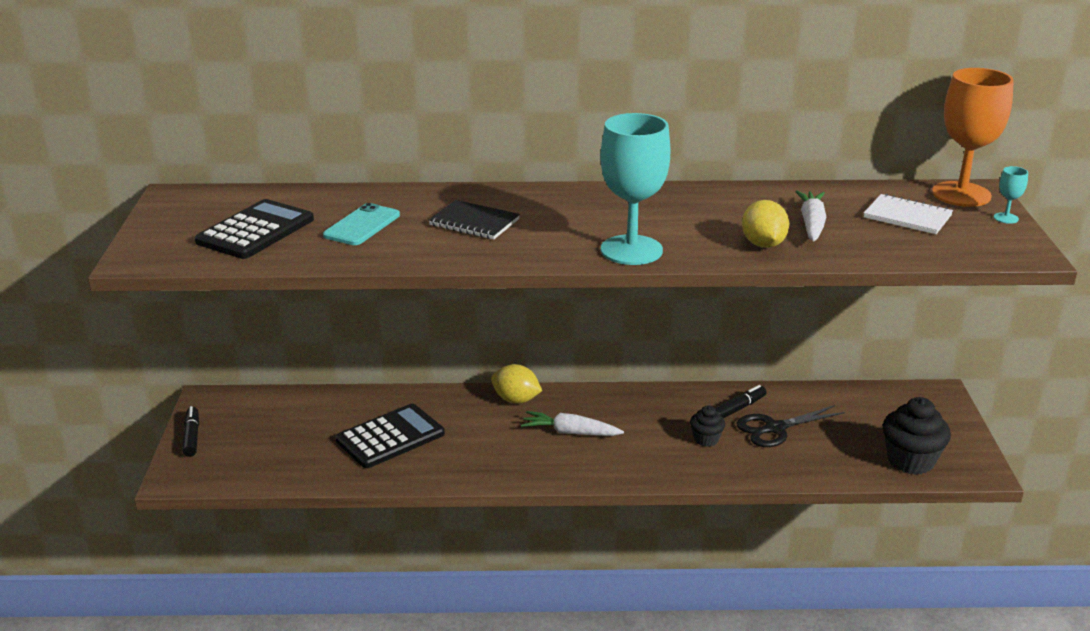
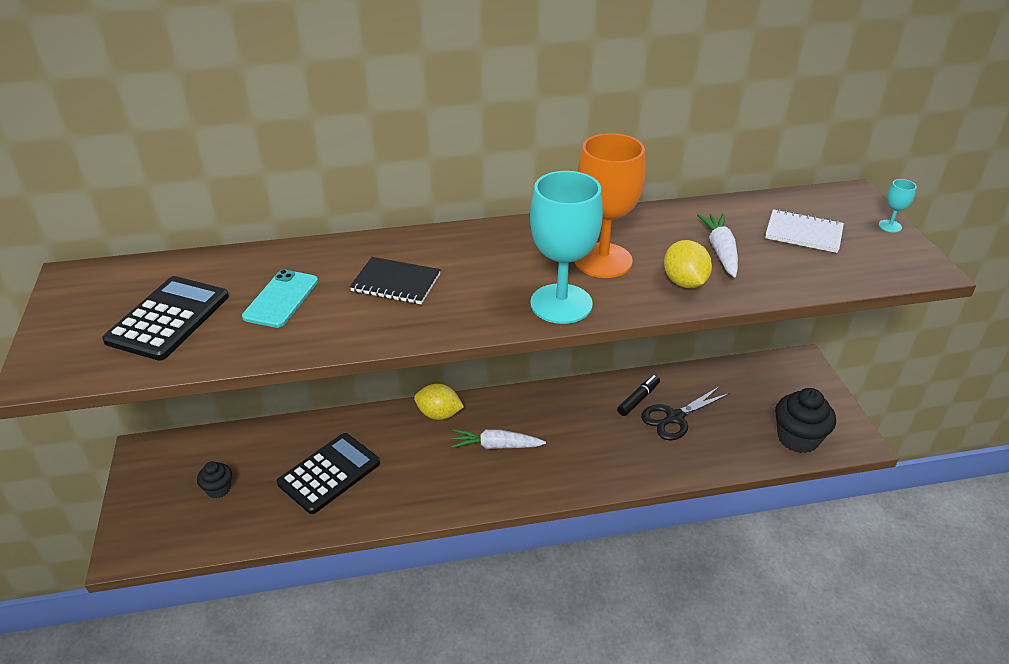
camera: 10 degrees left, 10 degrees up
black marker [182,406,199,457] -> none
black cupcake [690,405,725,447] -> black cupcake moved to [197,461,232,498]
orange goblet [932,68,1014,207] -> orange goblet moved to [574,133,646,278]

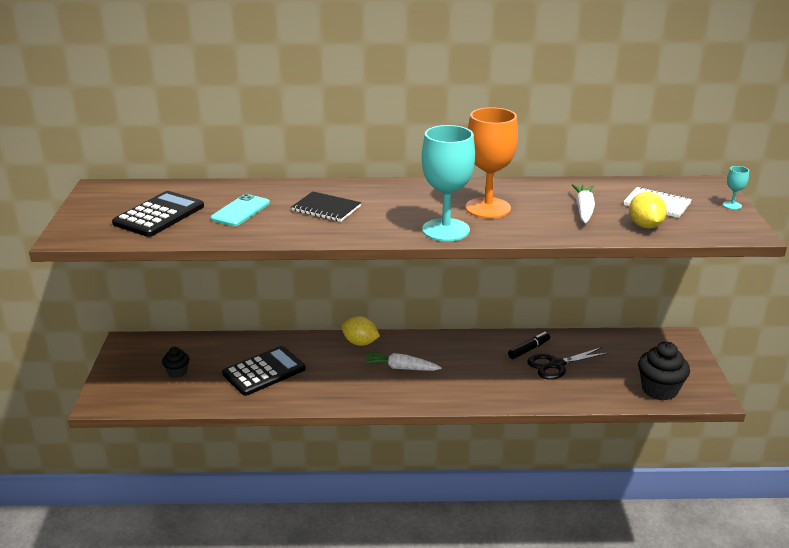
camera: 10 degrees right, 10 degrees down
yellow lemon [664,240,712,288] -> yellow lemon moved to [629,192,667,228]

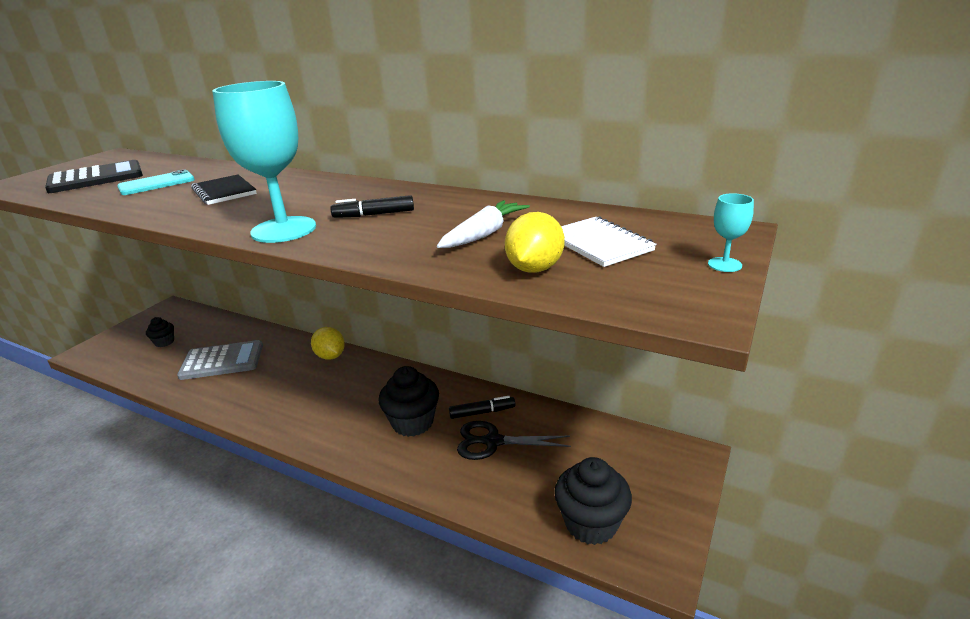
camera: 30 degrees right, 0 degrees up
black calculator [222,346,306,396] -> grey calculator [177,340,263,380]
white carrot [363,352,442,371] -> none
orange goblet [465,107,518,219] -> black marker [330,195,414,218]
none -> black cupcake [379,366,439,437]

